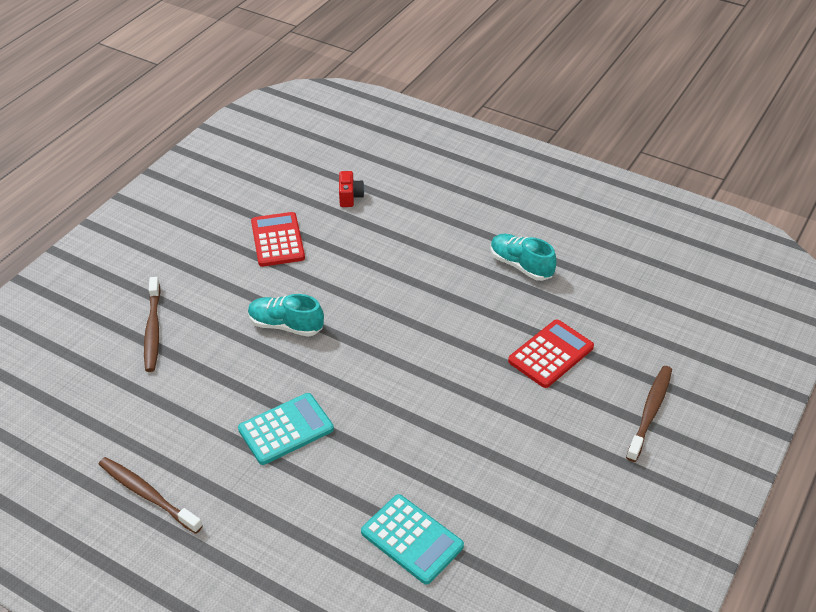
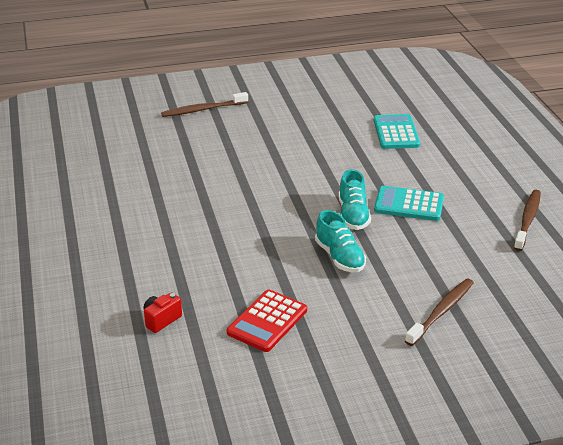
camera: 135 degrees left, 10 degrees down
brown toothbrush [99,457,203,534] -> brown toothbrush turned 150 degrees counterclockwise [514,190,541,251]
turquoise shoe [491,234,557,281] -> turquoise shoe moved to [339,169,371,230]
red calculator [508,320,594,388] -> none

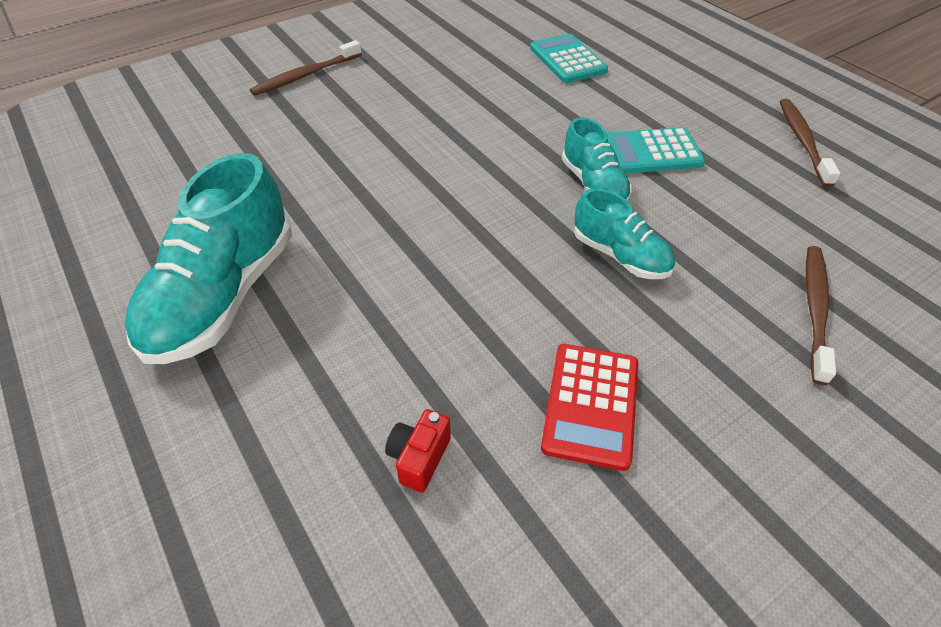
camera: 20 degrees left, 15 degrees up
none -> turquoise shoe [125,153,292,364]

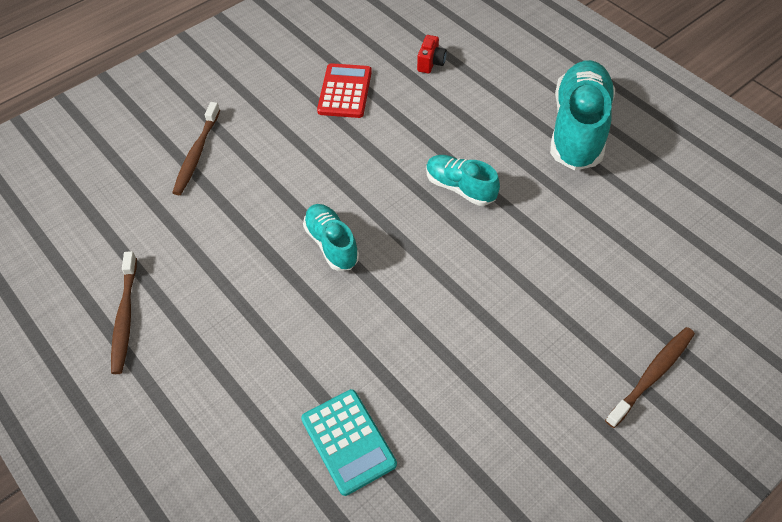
camera: 175 degrees right, 5 degrees up
turquoise shoe [574,188,675,279] -> turquoise shoe moved to [426,155,500,206]
turquoise calculator [607,127,705,173] -> none

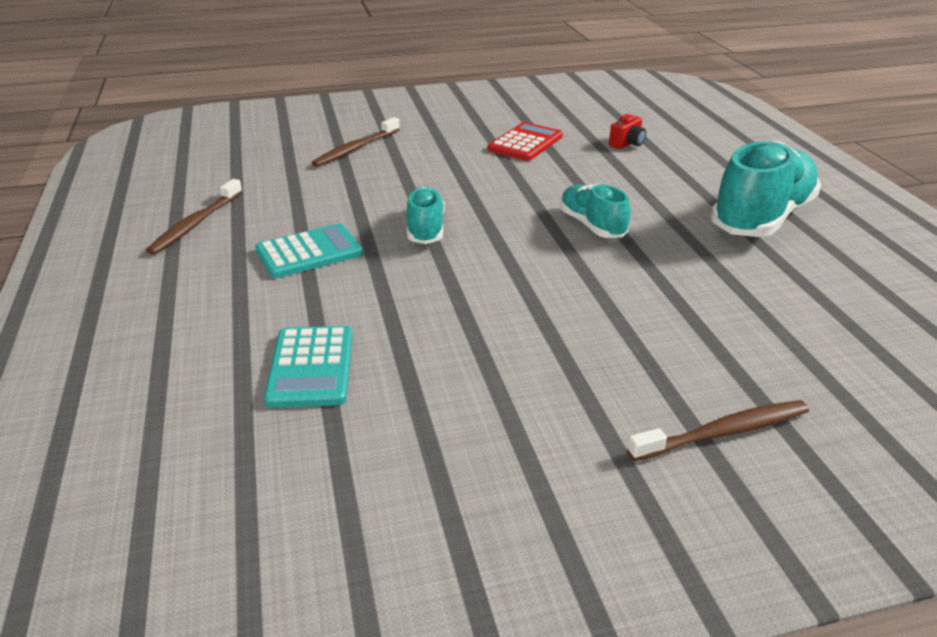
camera: 25 degrees right, 20 degrees down
none -> turquoise calculator [255,223,363,278]

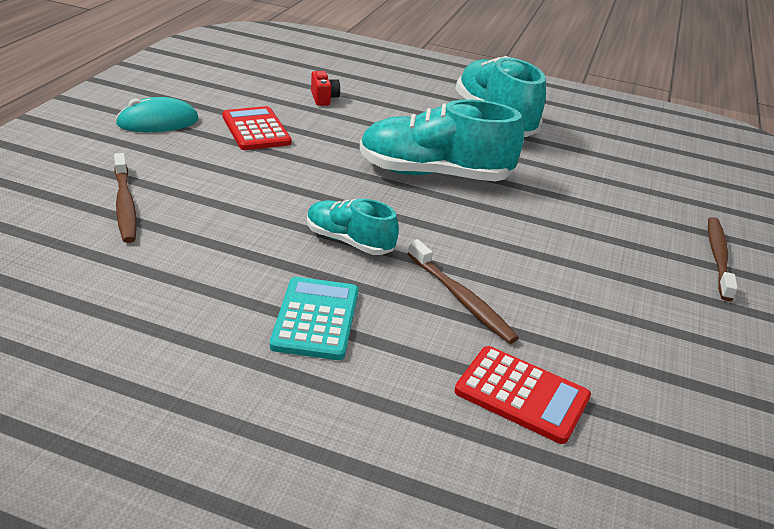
camera: 60 degrees left, 0 degrees up
brown toothbrush [146,179,243,255] -> brown toothbrush moved to [408,239,519,344]
turquoise calculator [264,326,353,408] -> red calculator [454,346,591,444]
turquoise shoe [560,184,630,238] -> turquoise shoe [360,99,524,182], size x1.80
none -> turquoise mouse [116,97,199,132]

